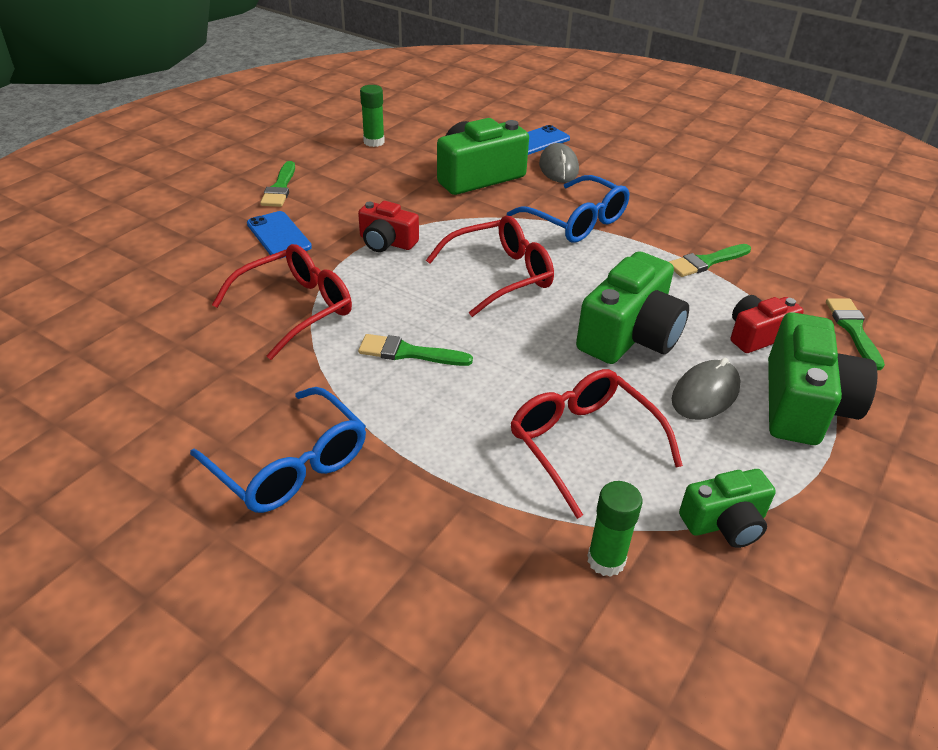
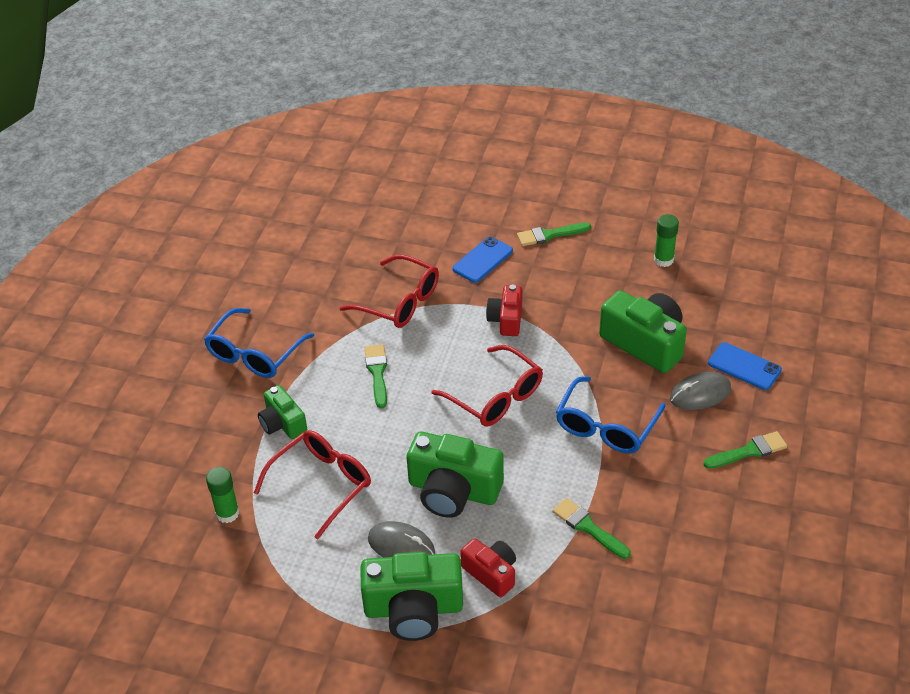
camera: 75 degrees right, 5 degrees up
green camera [679,469,776,548] -> green camera moved to [258,385,307,439]
green brush [826,298,885,370] -> green brush moved to [703,431,787,469]

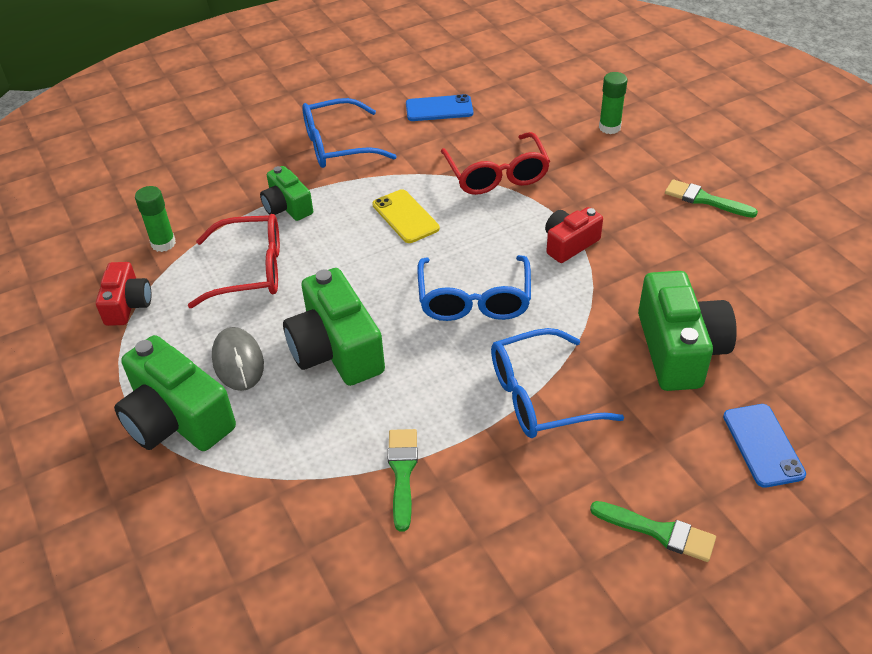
camera: 45 degrees right, 0 degrees up
green camera [258,385,307,439] -> green camera turned 45 degrees counterclockwise [260,166,313,221]
green brush [365,344,387,409] -> yellow phone [372,189,440,243]
red glasses [431,345,543,426] -> blue glasses [417,255,531,321]
blue phone [453,237,513,283] -> blue phone moved to [406,94,473,121]
red camera [460,538,516,597] -> red camera moved to [96,262,151,326]
green glue stick [654,214,679,267] -> green glue stick moved to [599,72,628,134]
grey mouse [670,372,731,410] -> none

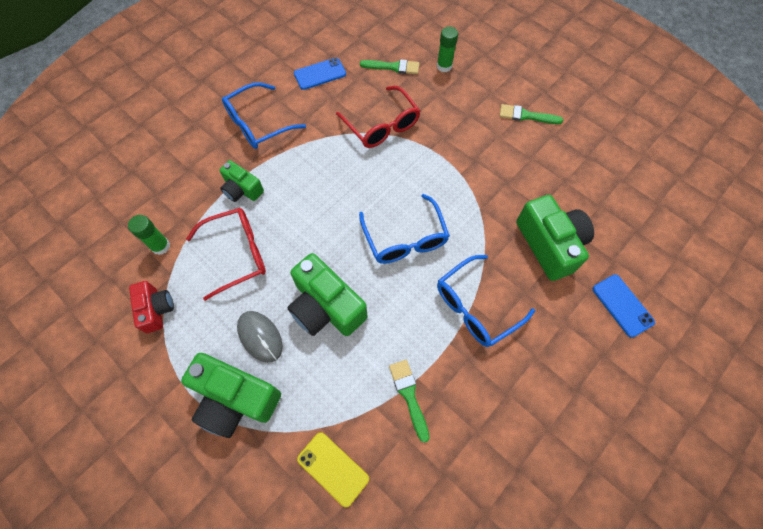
camera: 20 degrees left, 20 degrees up
yellow phone [372,189,440,243] -> yellow phone moved to [297,432,369,507]
red camera [545,207,603,263] -> none
green brush [590,501,716,562] -> green brush moved to [360,59,419,74]

